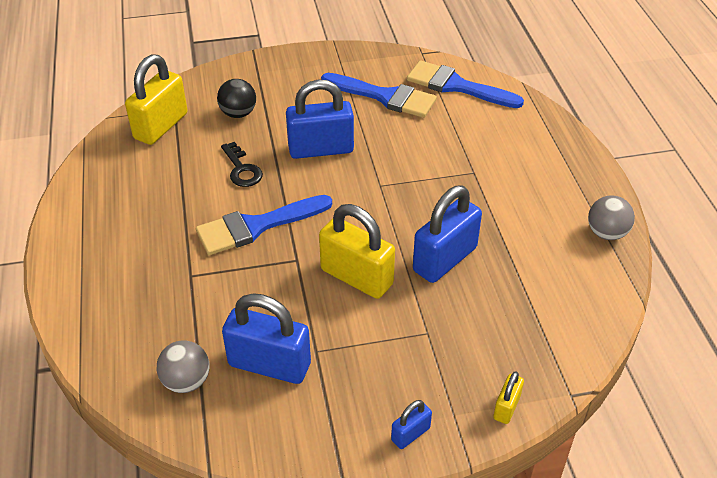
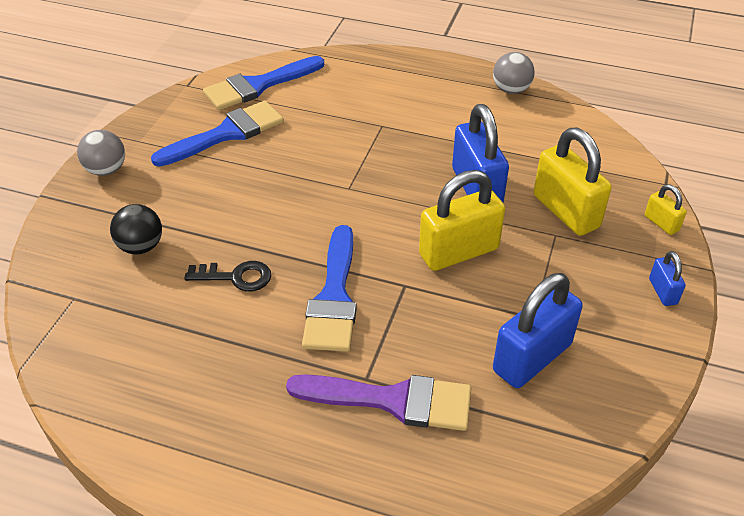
camera: 60 degrees left, 0 degrees up
yellow padlock [125,54,188,145] -> yellow padlock moved to [534,128,612,236]
grey ball [157,341,210,393] -> grey ball moved to [77,130,125,176]
blue padlock [286,80,354,159] -> none
none -> purple brush [286,374,471,431]

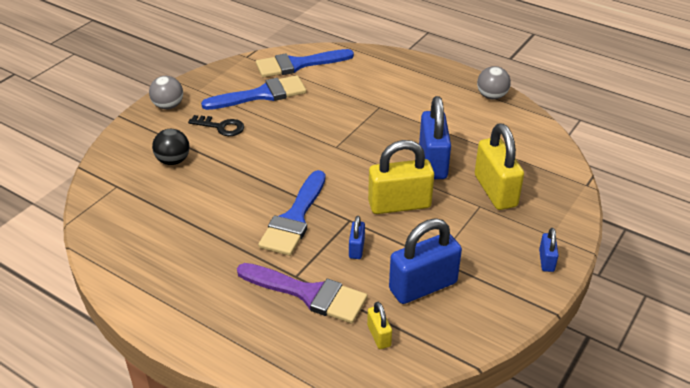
camera: 15 degrees right, 5 degrees down
black key [185,261,271,292] -> black key moved to [188,115,244,136]
yellow padlock [645,184,687,235] -> yellow padlock moved to [367,302,392,349]
none -> blue padlock [349,216,365,259]

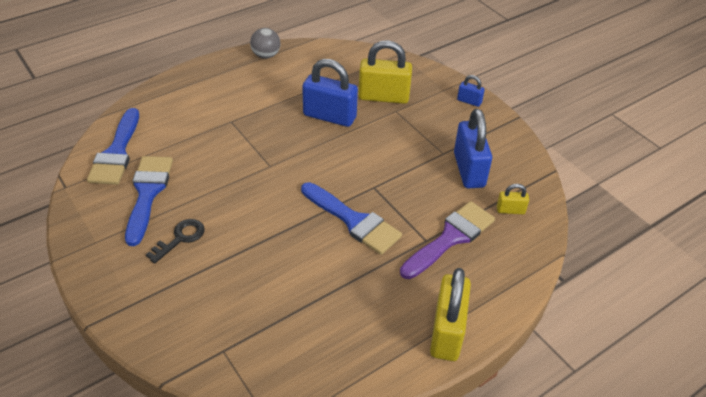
camera: 70 degrees left, 5 degrees up
grey ball [149,76,183,109] -> none
black ball [152,129,190,165] -> none
blue padlock [349,216,365,259] -> none
yellow padlock [368,140,434,214] -> yellow padlock moved to [430,268,471,361]

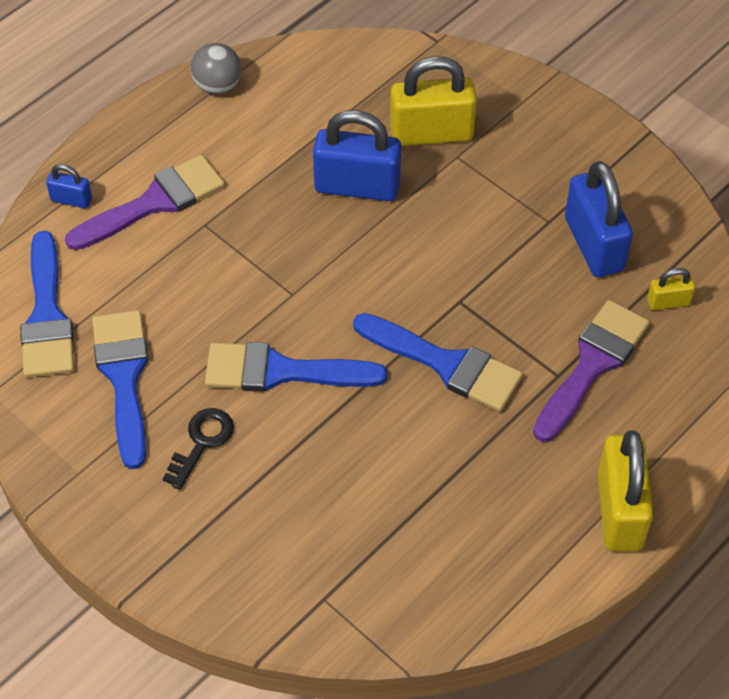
camera: 10 degrees left, 10 degrees up
blue padlock [457,75,485,107] -> blue padlock moved to [46,164,92,208]
none -> purple brush [65,155,225,250]
none -> blue brush [205,342,387,392]

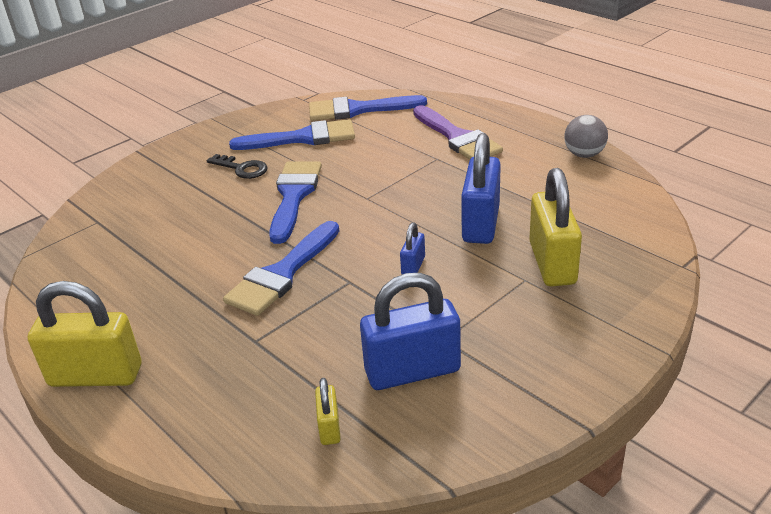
camera: 95 degrees right, 20 degrees down
blue padlock [46,164,92,208] -> blue padlock moved to [400,223,425,274]
purple brush [533,300,650,442] -> none

